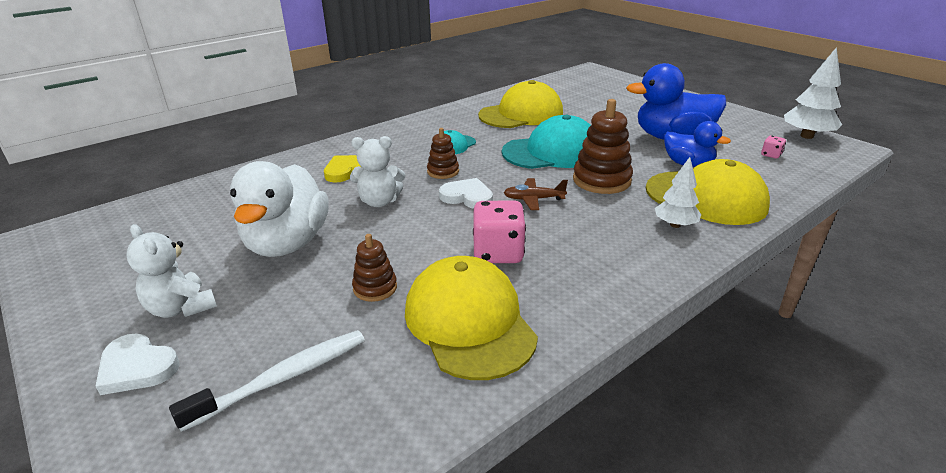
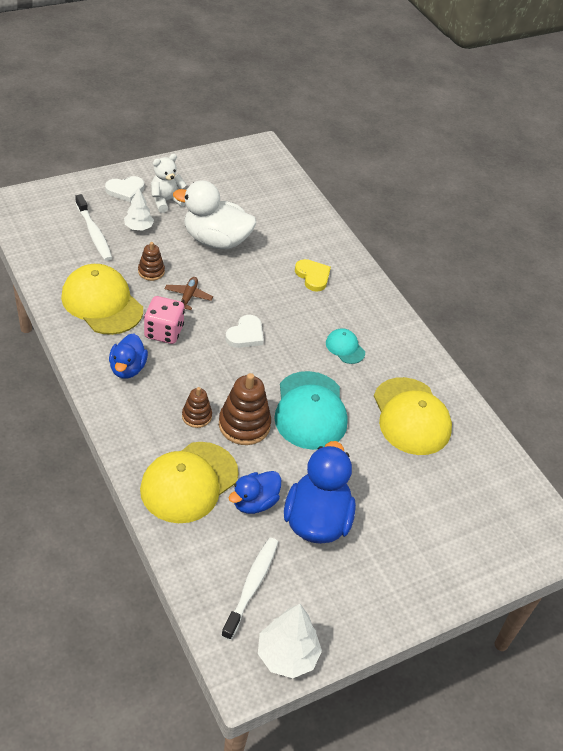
camera: 95 degrees right, 15 degrees up
white heart [95,334,180,395] -> white heart turned 150 degrees counterclockwise [105,176,144,202]
white teddy bear [350,136,405,207] -> none
yellow cap [405,256,538,380] -> yellow cap turned 120 degrees counterclockwise [61,264,143,335]
brown stacking toy [427,128,459,179] -> brown stacking toy moved to [182,387,212,428]
brown plane [504,178,568,210] -> brown plane moved to [165,277,213,310]
white tree [655,157,701,228] -> white tree moved to [124,188,154,231]
pink dice [761,135,786,159] -> white toothbrush [221,538,278,640]
none -> blue duck [109,333,148,379]

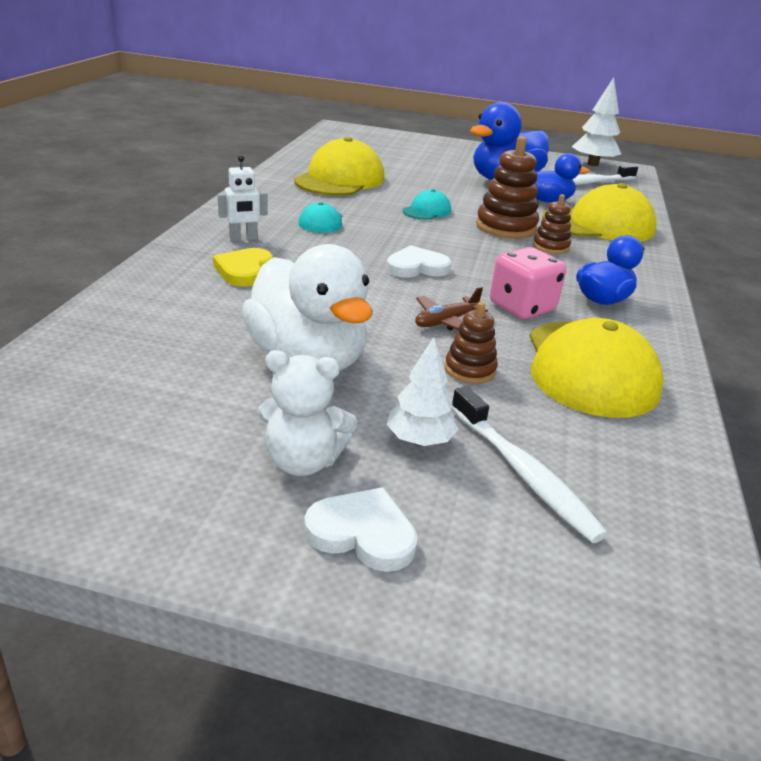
camera: 135 degrees left, 15 degrees down
white toothbrush [75,194,112,261] -> white toothbrush turned 135 degrees clockwise [451,386,608,543]
turquoise cap [274,371,348,450] -> turquoise cap [403,189,451,220], size x0.48
none -> white robot [218,155,268,241]

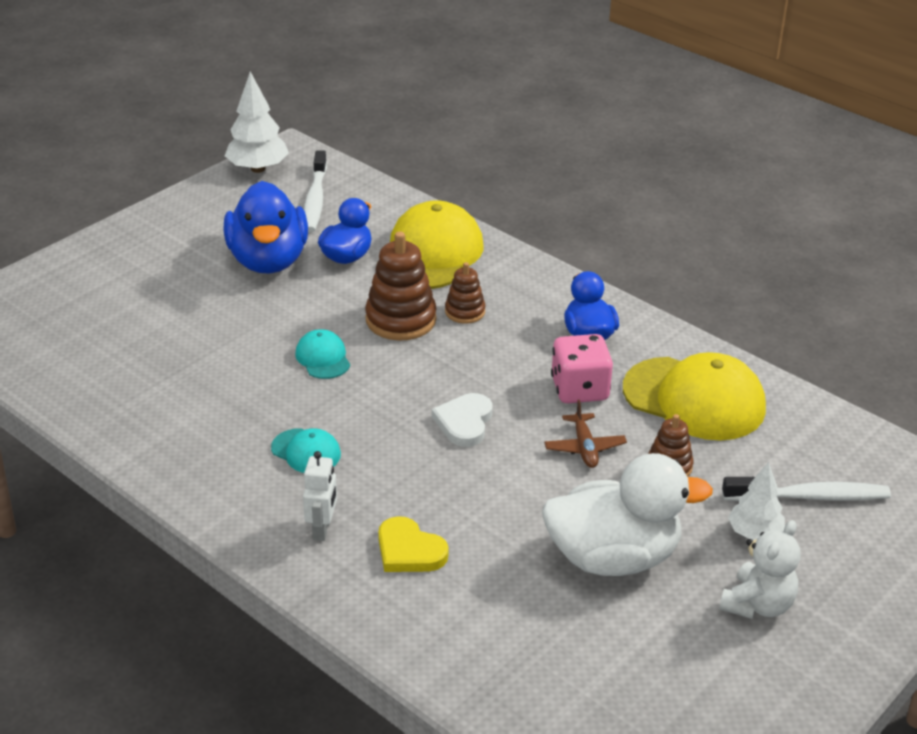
camera: 60 degrees left, 5 degrees up
yellow cap [294,137,385,196] -> none
white heart [304,487,418,572] -> none

